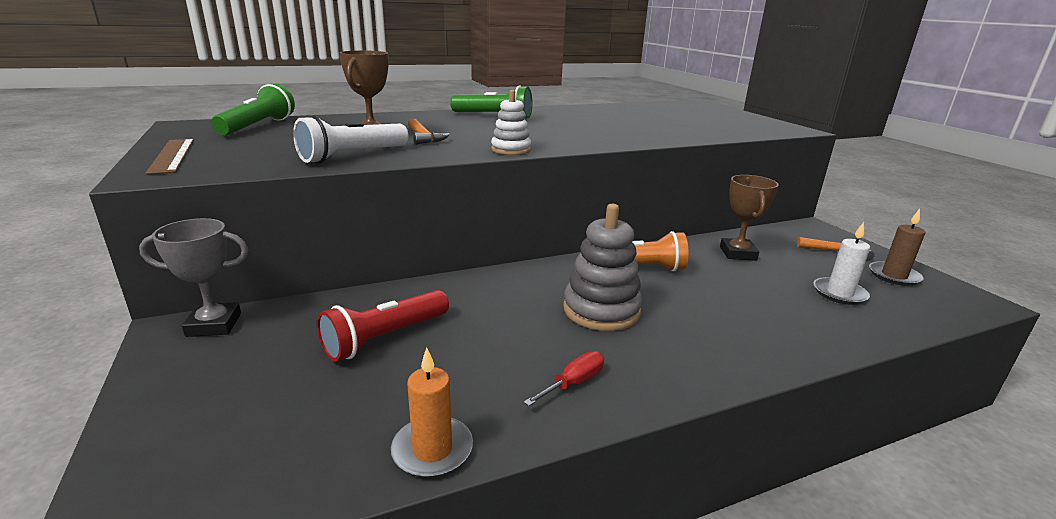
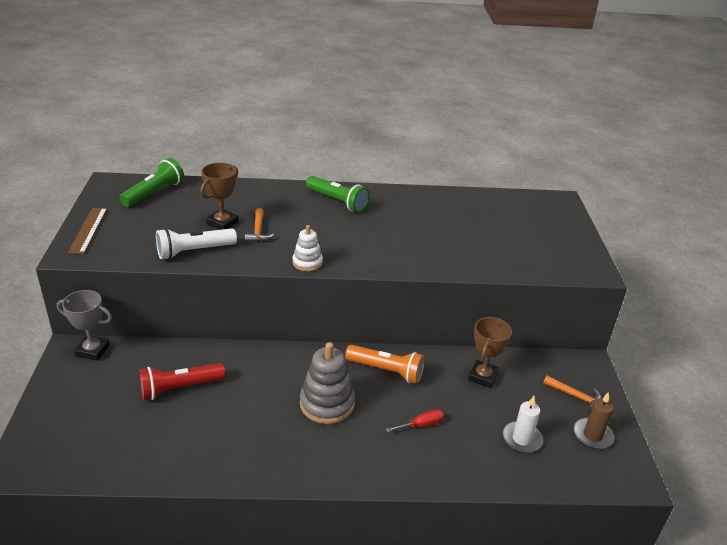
camera: 20 degrees right, 10 degrees up
orange candle [391,347,473,478] -> none
red screwdriver [524,351,604,406] -> red screwdriver moved to [386,409,444,432]

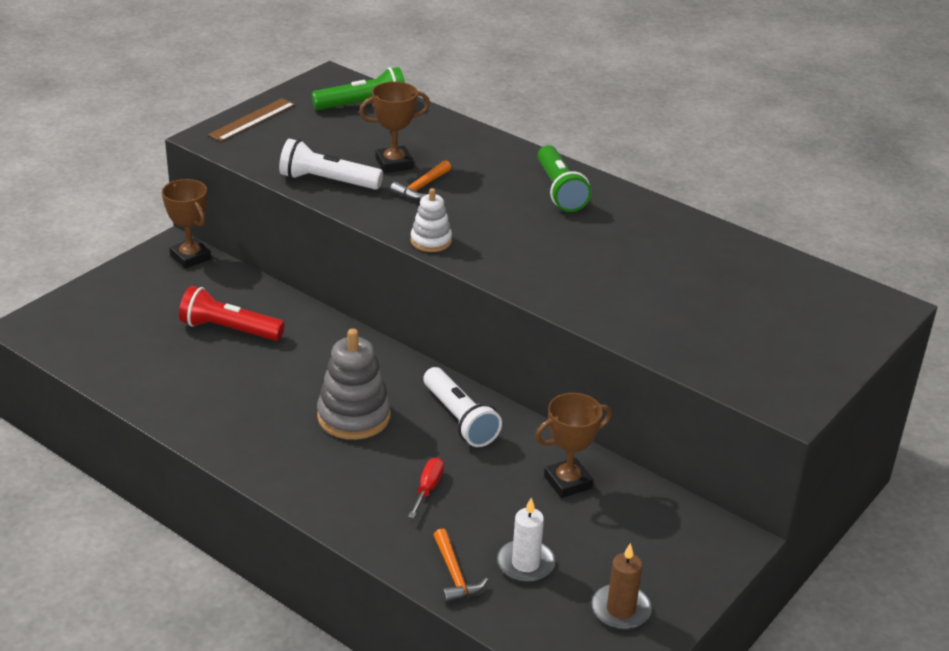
camera: 40 degrees right, 0 degrees up
grey trophy [57,290,112,361] -> brown trophy [162,179,211,269]
orange flashlight [345,345,425,384] -> white flashlight [423,367,502,447]
red screwdriver [386,409,444,432] -> red screwdriver turned 90 degrees counterclockwise [408,457,444,518]
orange hammer [543,375,602,413] -> orange hammer moved to [434,529,488,603]

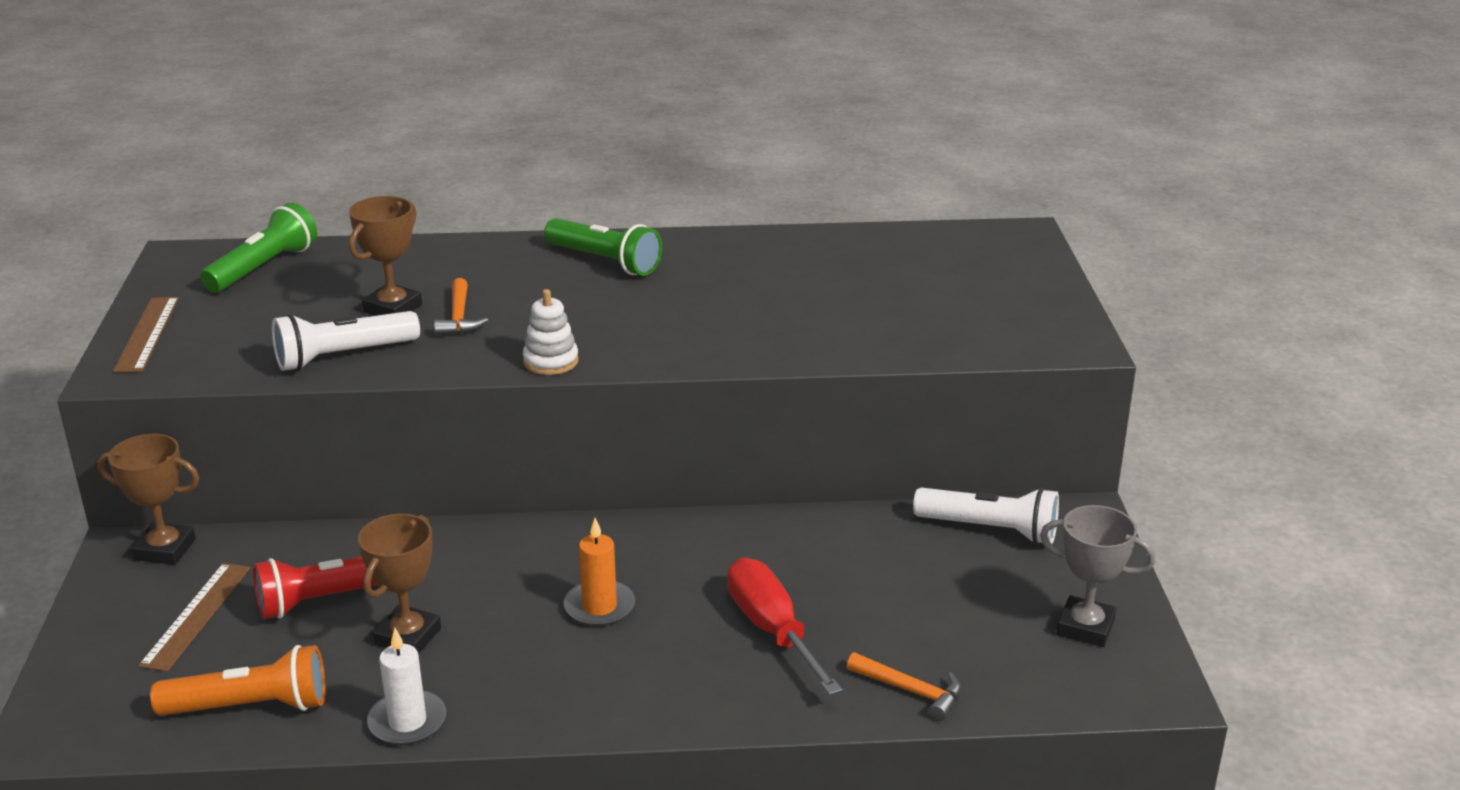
camera: 40 degrees left, 5 degrees down
grey stacking toy [317,328,391,440] -> orange candle [564,518,635,627]
red screwdriver [408,457,444,518] -> red screwdriver [727,558,842,695], size x1.85
white flashlight [423,367,502,447] -> white flashlight moved to [913,488,1059,544]
white candle [497,498,555,582] -> white candle moved to [367,628,446,745]
brown trophy [535,393,612,498] -> brown trophy moved to [358,514,441,654]
brown candle [591,543,652,630] -> grey trophy [1040,505,1155,647]
none -> brown ruler [138,563,250,672]
none -> orange flashlight [150,645,326,716]

